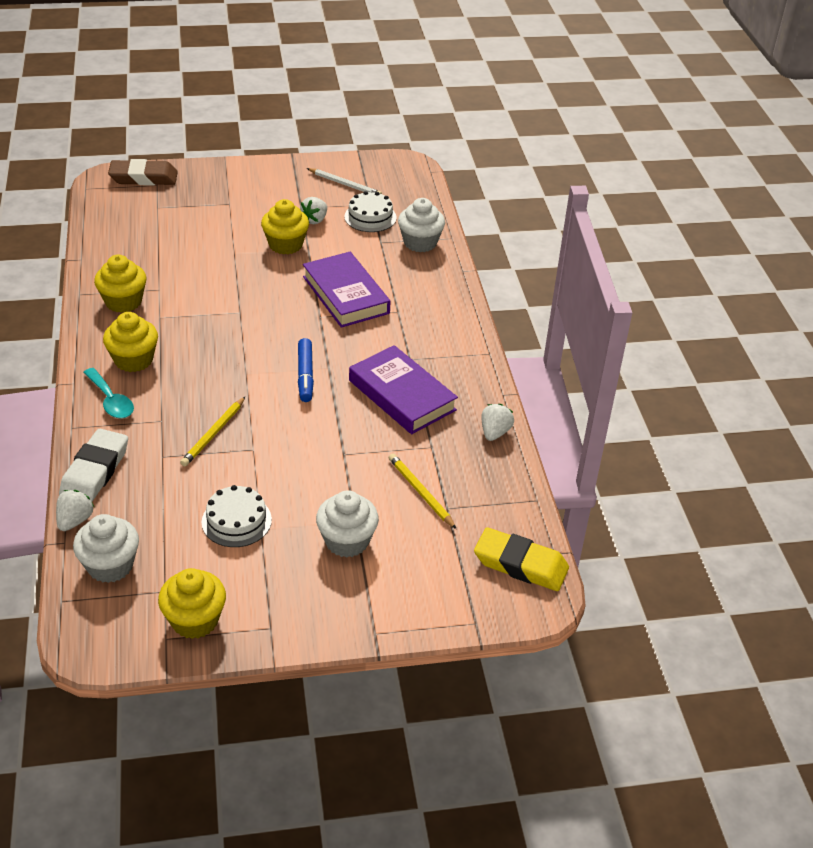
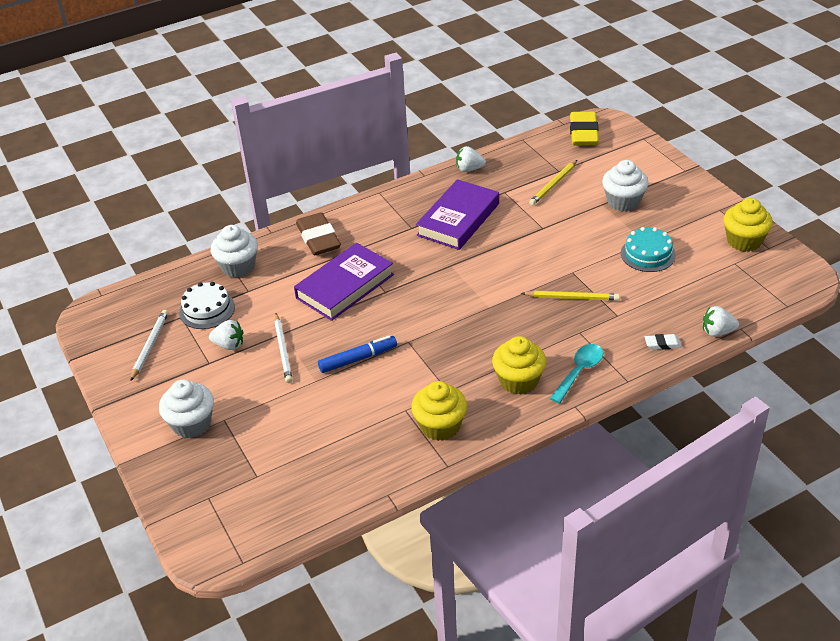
camera: 105 degrees left, 0 degrees up
white eraser [59,429,128,502] -> white eraser [645,334,682,350], size x0.46
white cupcake [73,514,139,583] -> white cupcake moved to [159,380,214,438]
brown eraser [108,159,178,185] -> brown eraser moved to [296,212,341,255]
white cake [202,485,272,547] -> turquoise cake [621,227,676,272]
yellow cupcake [261,199,309,254] -> white pencil [274,314,293,383]
blue marker [298,338,314,402] -> blue marker moved to [318,336,397,373]

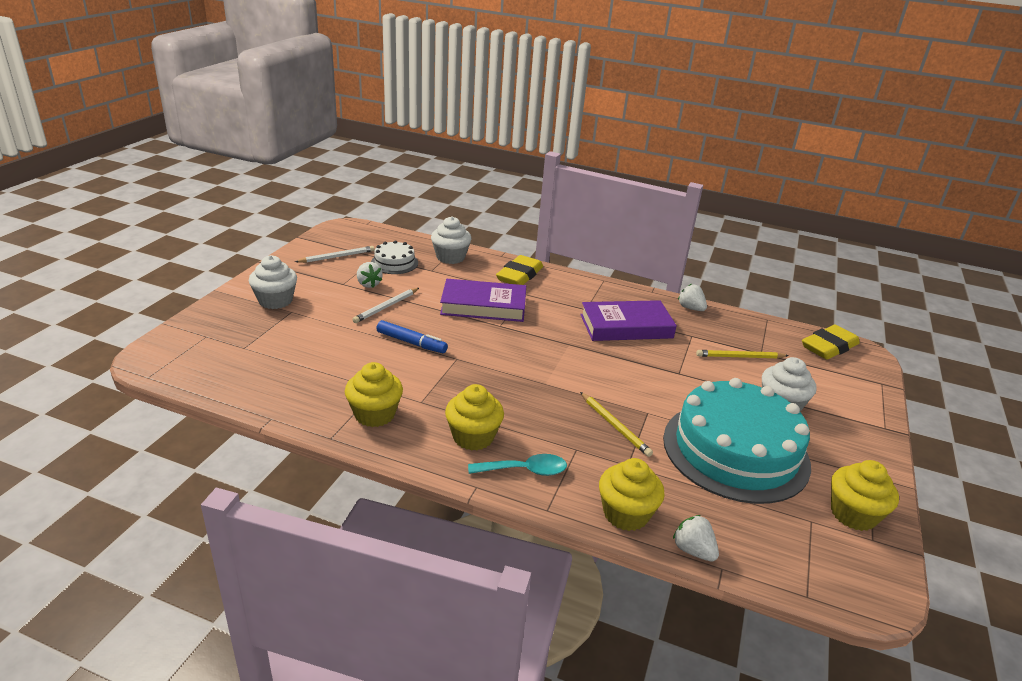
camera: 45 degrees right, 10 degrees down
brown eraser [296,212,341,255] -> yellow eraser [496,255,543,285]
turquoise cake [621,227,676,272] -> turquoise cake [663,378,811,504], size x2.22
white eraser [645,334,682,350] -> yellow cupcake [599,458,665,531]

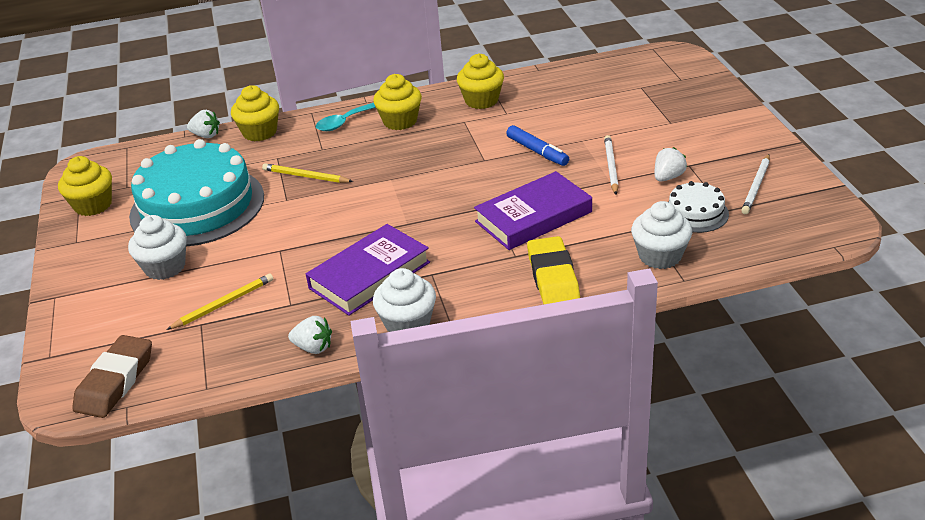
camera: 150 degrees right, 5 degrees up
white cupcake [249,255,297,309] -> white cupcake moved to [373,268,436,332]
white strawberry [357,262,382,288] -> white strawberry turned 105 degrees clockwise [655,147,687,181]
blue marker [376,320,448,353] -> blue marker turned 120 degrees counterclockwise [506,125,569,166]
yellow eraser [802,325,860,360] -> brown eraser [72,335,152,418]

